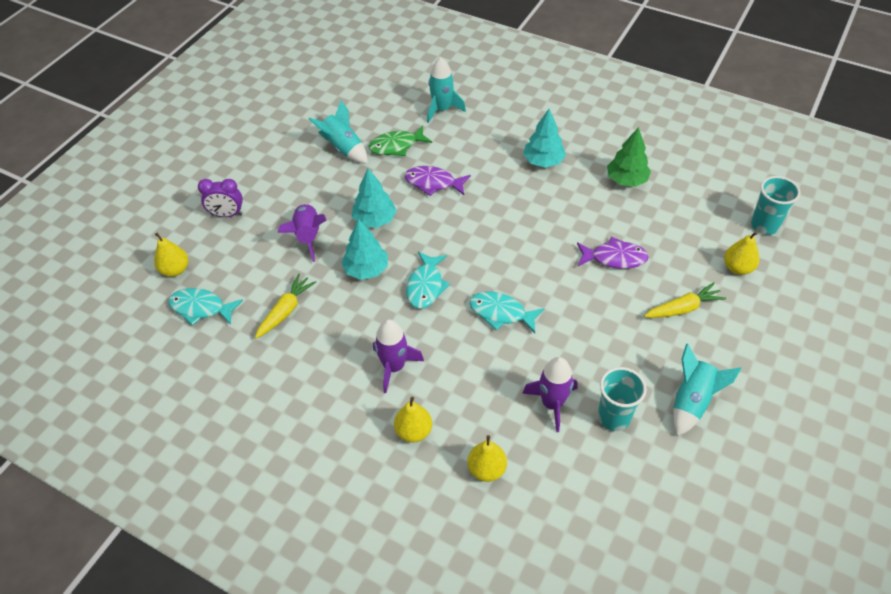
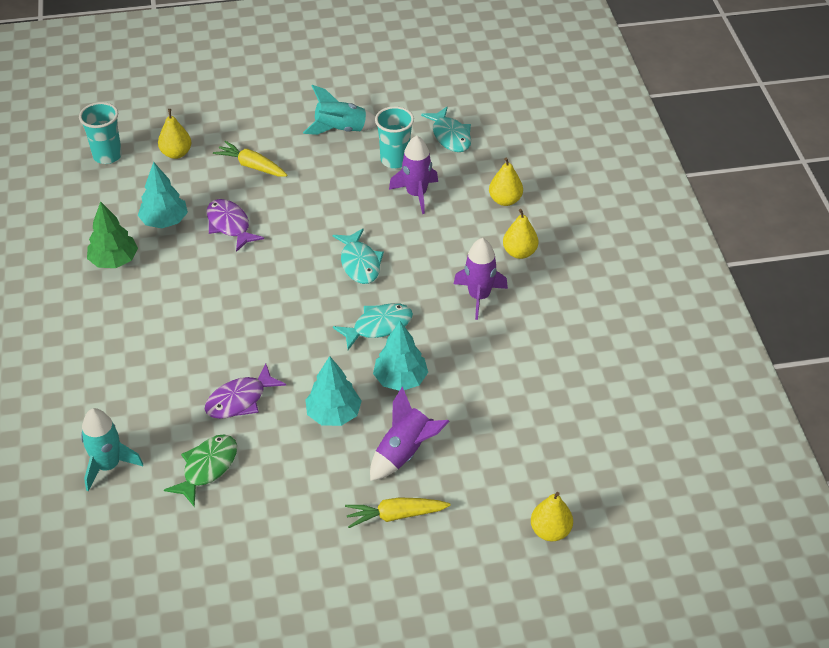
camera: 130 degrees left, 5 degrees down
turquoise fish [168,288,243,326] -> turquoise fish moved to [421,106,471,152]
purple clock [198,179,243,217] -> none
yellow carrot [255,274,317,338] -> yellow carrot moved to [345,497,451,528]
turquoise rocket [309,100,367,164] -> none
green fish [369,125,432,156] -> green fish turned 90 degrees counterclockwise [164,434,237,507]
purple fish [405,166,471,196] -> purple fish turned 75 degrees clockwise [205,364,286,419]
turquoise tree [523,109,566,168] -> turquoise tree moved to [138,162,188,228]

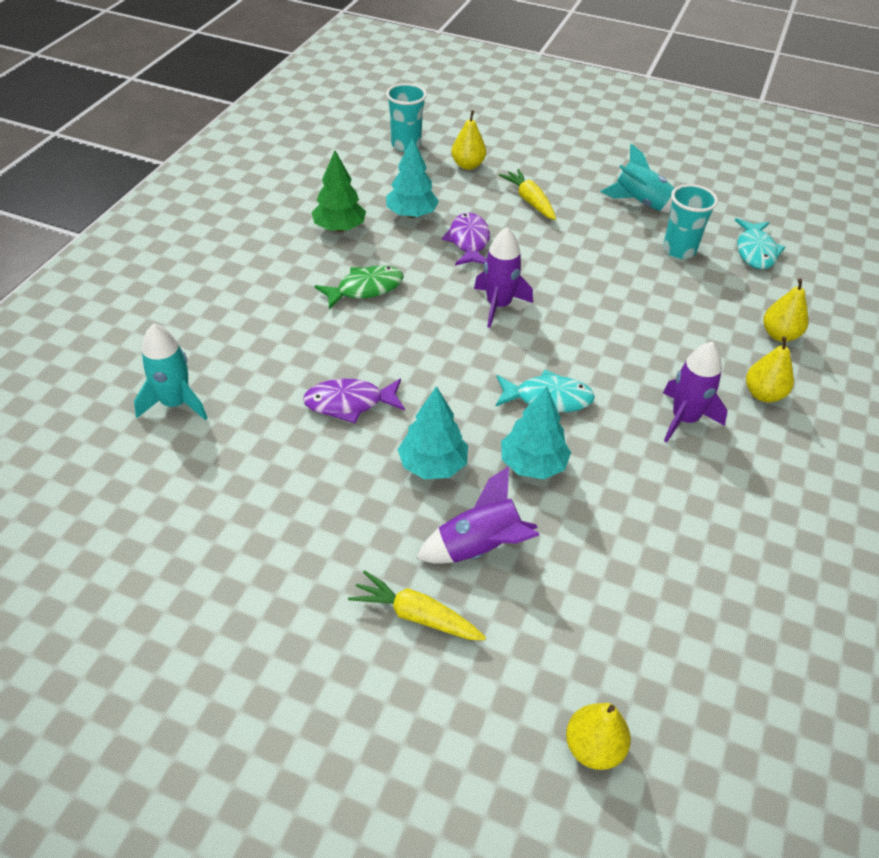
camera: 30 degrees right, 0 degrees up
green fish [164,434,237,507] -> green fish moved to [315,266,404,310]
turquoise fish [333,228,384,284] -> none
purple rocket [389,135,438,214] -> purple rocket moved to [474,228,533,328]

